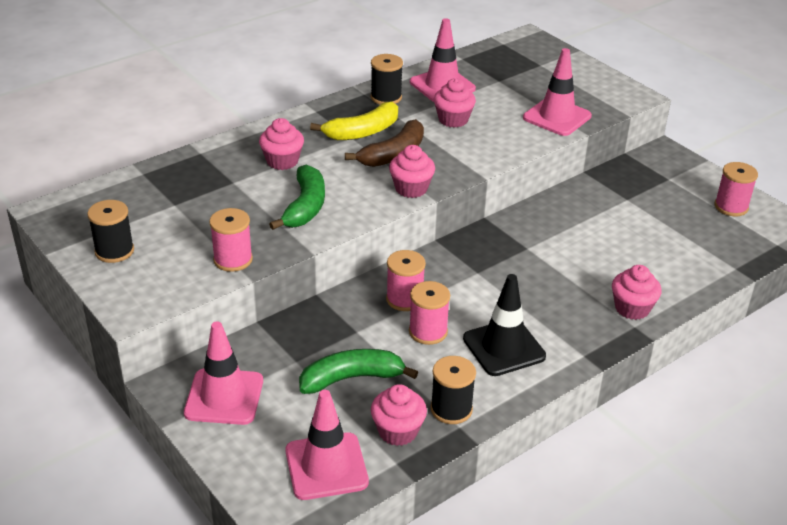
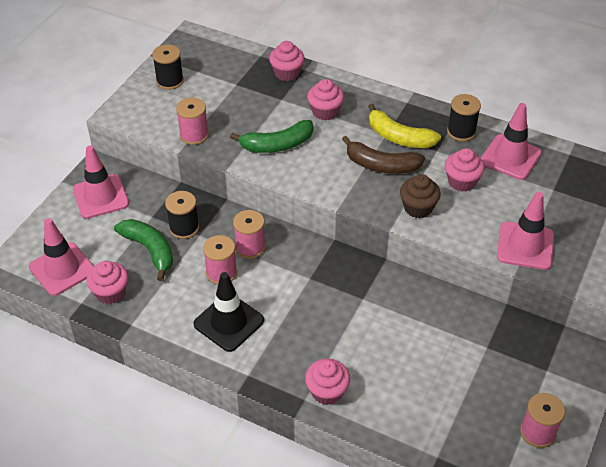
camera: 65 degrees right, 10 degrees up
pink cupcake [389,145,435,198] -> pink cupcake moved to [269,41,305,81]
black spool [430,356,476,424] -> black spool moved to [165,191,199,239]
none -> brown cupcake [400,174,441,218]

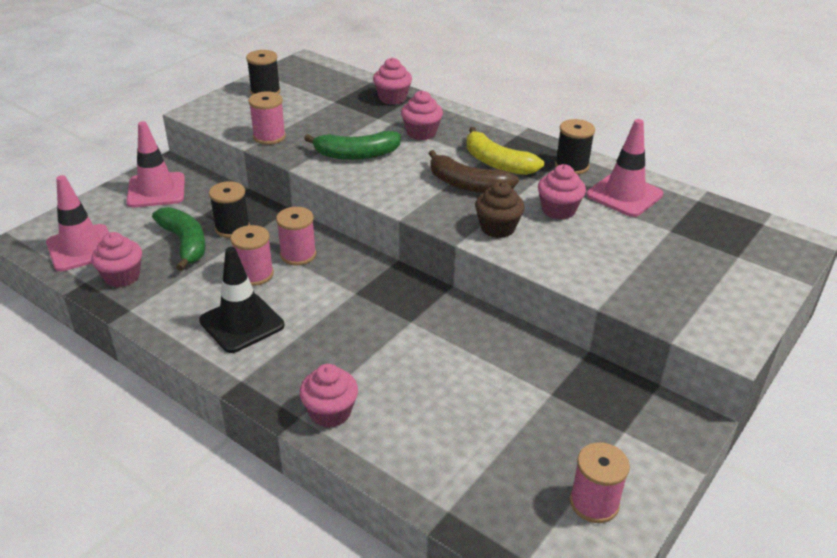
camera: 10 degrees right, 10 degrees down
pink traffic cone [497,192,554,270] -> none

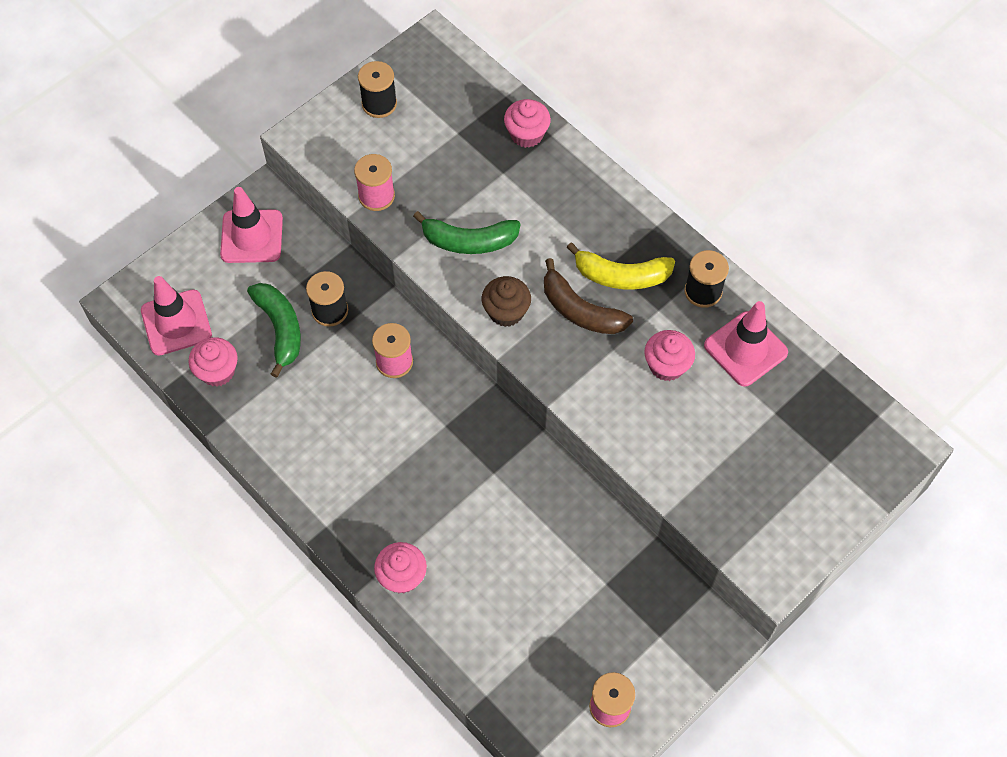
camera: 10 degrees right, 25 degrees up
black traffic cone [199,247,284,353] -> none
pink spool [231,225,274,286] -> none
pink cupcake [401,91,443,140] -> none
yellow banana [466,127,544,175] -> yellow banana turned 45 degrees counterclockwise [567,242,675,289]
brown cupcake [475,181,525,238] -> brown cupcake moved to [482,276,531,327]

